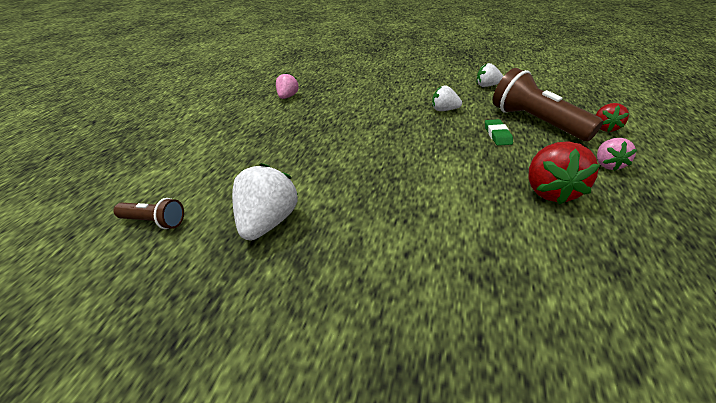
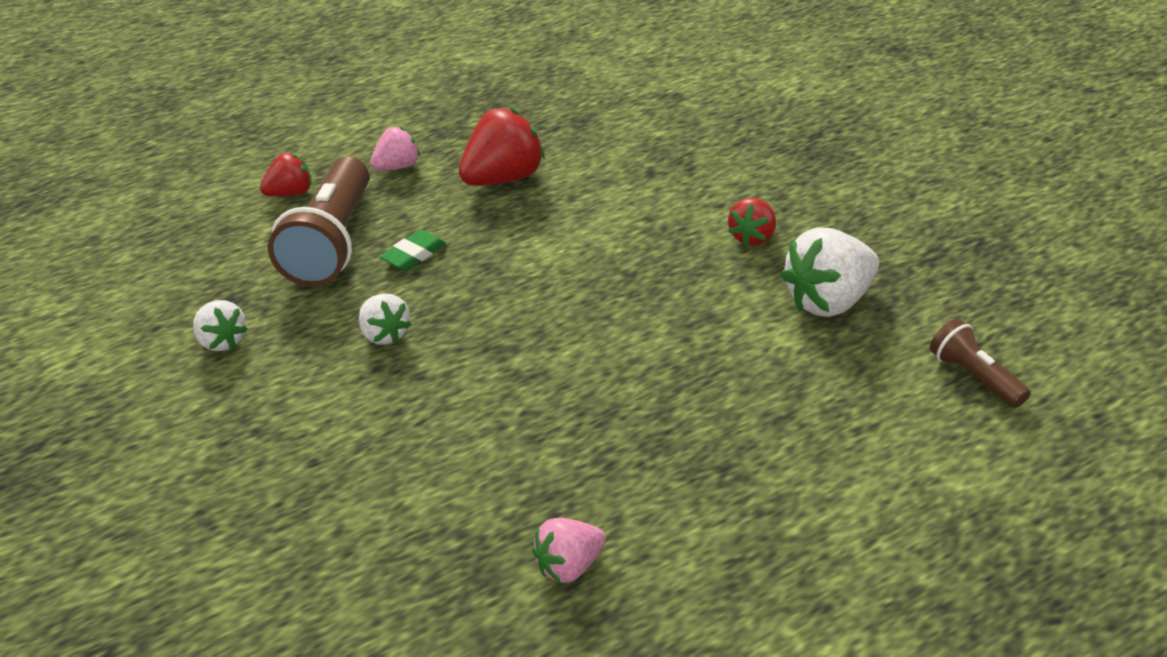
camera: 135 degrees left, 0 degrees up
none -> red strawberry [728,198,776,246]

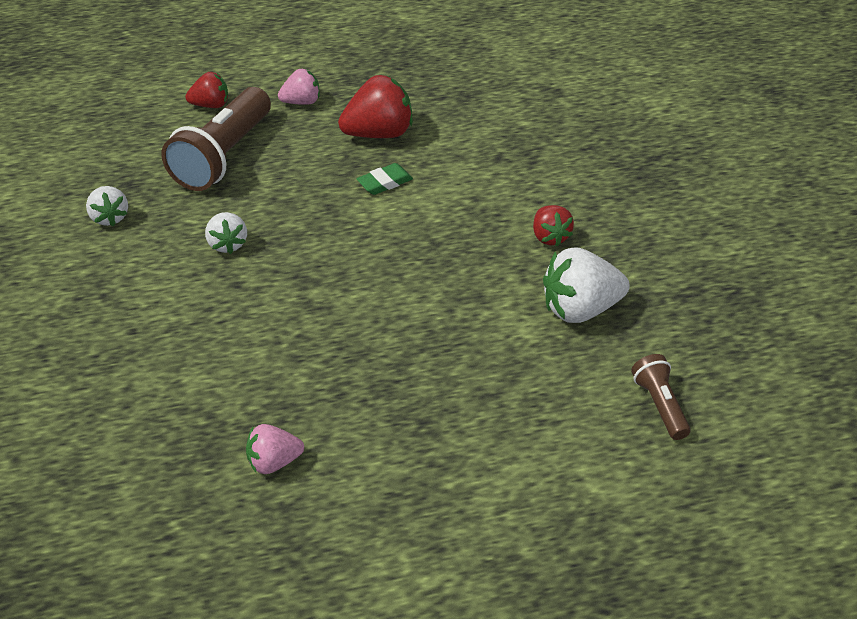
camera: 15 degrees right, 5 degrees up
green eraser [380,230,446,271] -> green eraser moved to [356,163,413,195]
red strawberry [728,198,776,246] -> red strawberry turned 60 degrees counterclockwise [533,205,574,247]

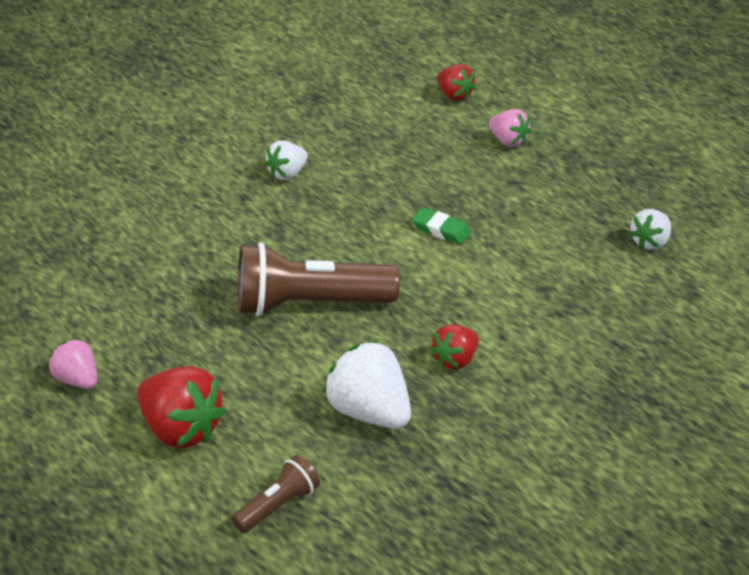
camera: 60 degrees right, 5 degrees down
white strawberry [86,186,128,226] -> white strawberry moved to [629,209,671,250]
brown flashlight [161,87,271,191] -> brown flashlight moved to [238,242,400,316]
pink strawberry [246,424,304,474] -> pink strawberry moved to [49,339,97,389]
red strawberry [338,75,413,138] -> red strawberry moved to [137,366,226,448]

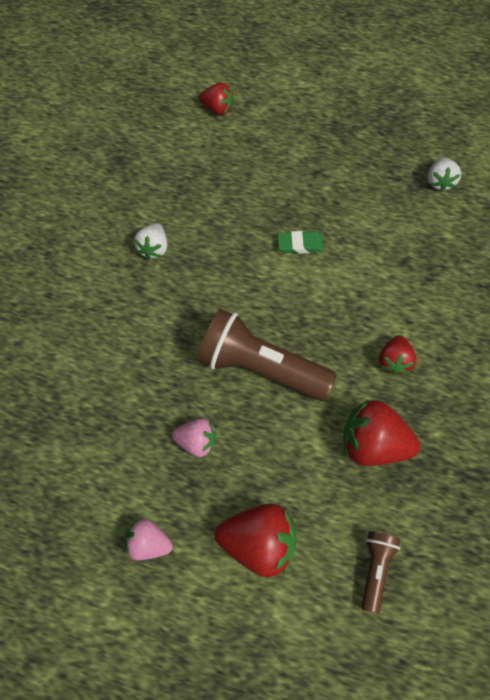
camera: 30 degrees left, 25 degrees up
brown flashlight [238,242,400,316] -> brown flashlight turned 60 degrees clockwise [197,309,337,401]
white strawberry [323,341,411,429] -> red strawberry [343,399,420,466]
pink strawberry [488,109,531,147] -> pink strawberry moved to [172,418,216,457]

